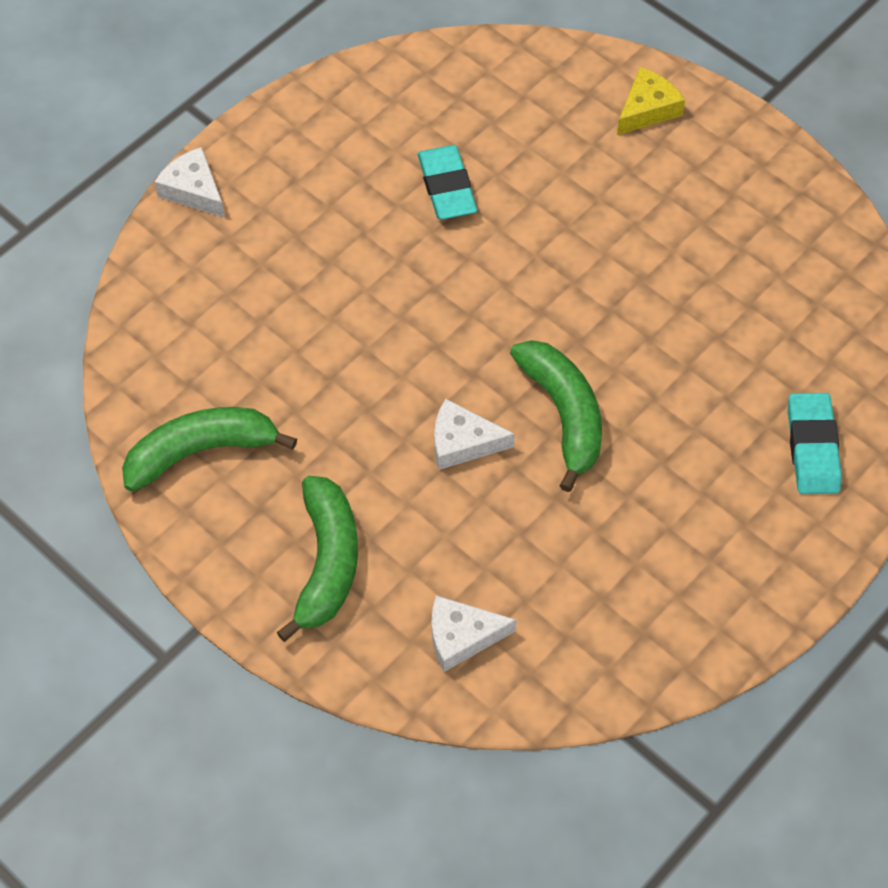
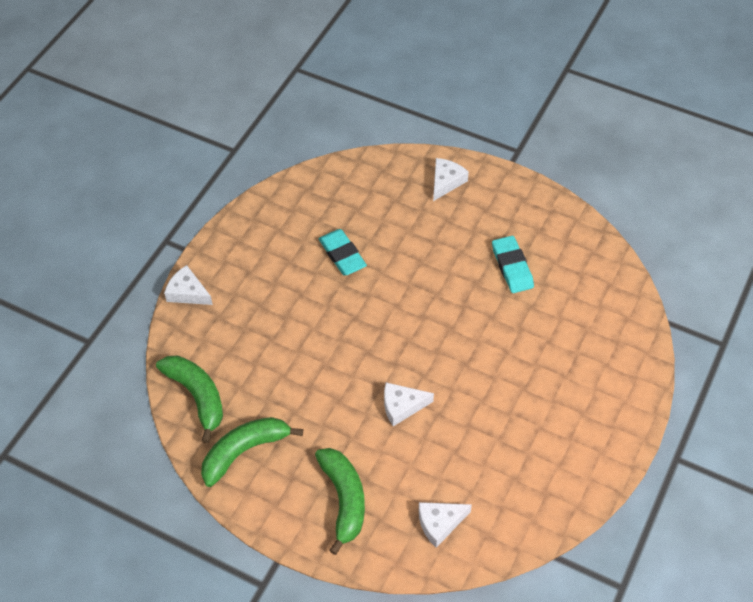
camera: 15 degrees left, 5 degrees down
green banana [510,340,602,492] -> green banana moved to [156,356,223,443]
yellow cheese [617,67,685,135] -> white cheese [433,158,469,201]
turquoise eraser [788,393,842,494] -> turquoise eraser moved to [492,236,534,293]

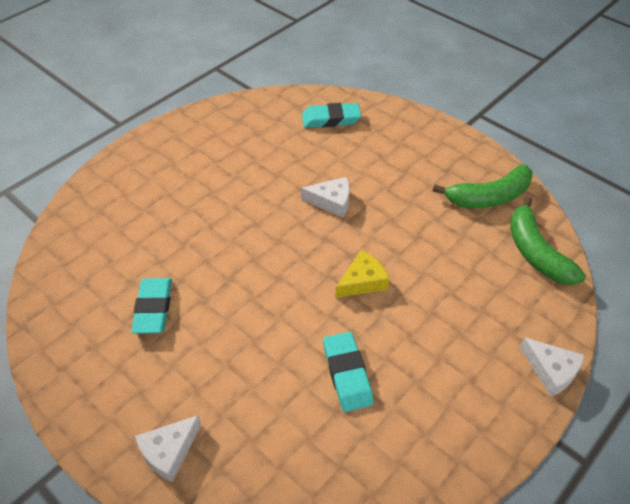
camera: 165 degrees left, 5 degrees down
green banana [315,448,365,555] -> none
white cheese [419,502,472,548] -> turquoise eraser [302,103,361,128]
none -> yellow cheese [335,250,390,298]

